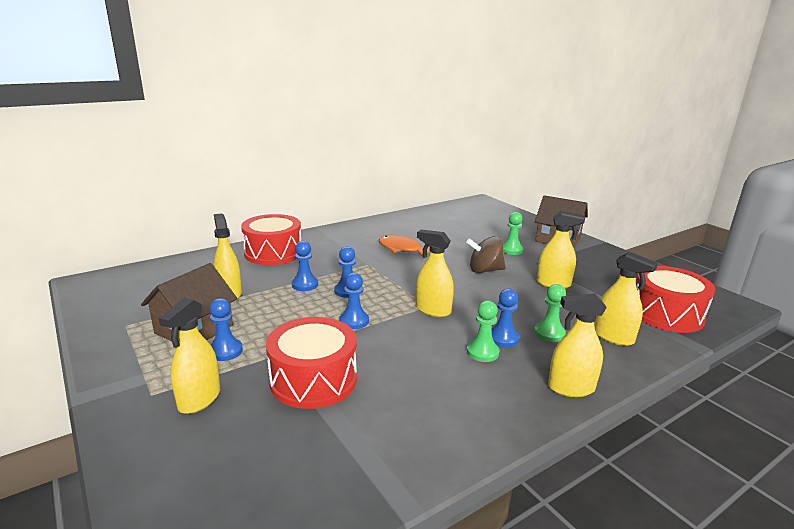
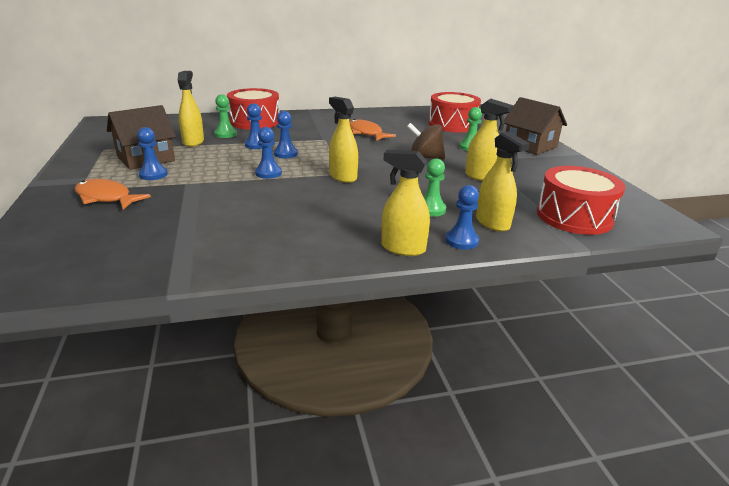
camera: 20 degrees right, 5 degrees up
yellow spray bottle [159,298,220,414] -> orange fish [75,179,151,210]
red drum [266,317,357,409] -> red drum moved to [429,92,481,132]
green pawn [467,300,499,362] -> green pawn moved to [214,94,237,138]
blue pawn [492,288,519,348] -> blue pawn moved to [445,185,479,250]

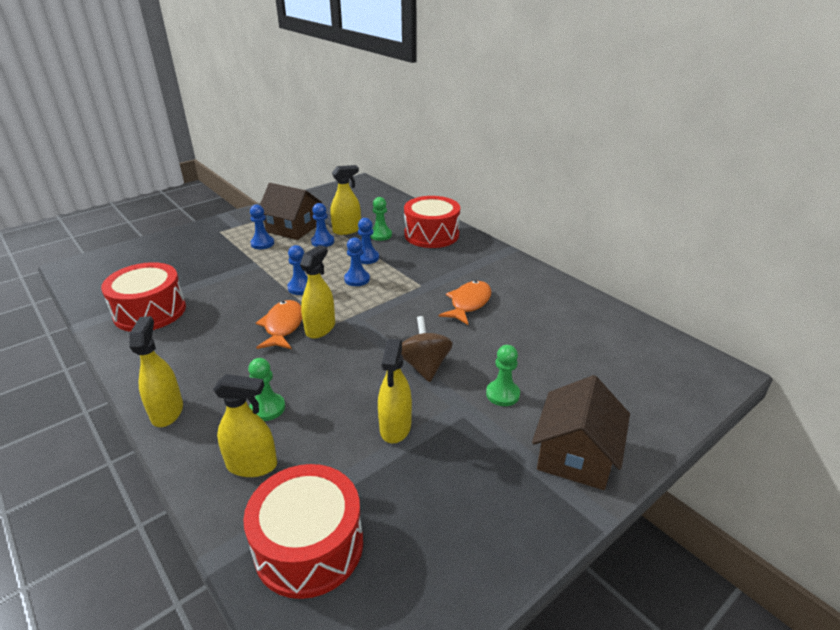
camera: 65 degrees right, 5 degrees up
orange fish [75,179,151,210] -> orange fish moved to [256,300,302,349]
red drum [429,92,481,132] -> red drum moved to [101,262,186,332]
blue pawn [445,185,479,250] -> blue pawn moved to [311,203,334,247]
yellow spray bottle [476,132,530,232] -> yellow spray bottle turned 120 degrees counterclockwise [213,374,277,477]

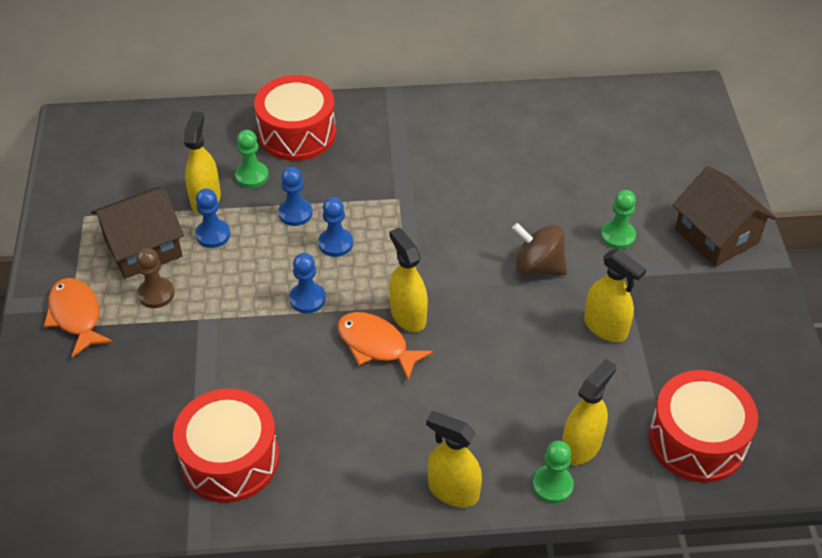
camera: 55 degrees left, 15 degrees up
green pawn [248,358,285,421] -> green pawn moved to [533,441,574,504]
blue pawn [250,205,274,249] -> brown pawn [136,248,174,308]
orange fish [439,281,492,325] -> orange fish moved to [44,278,113,358]

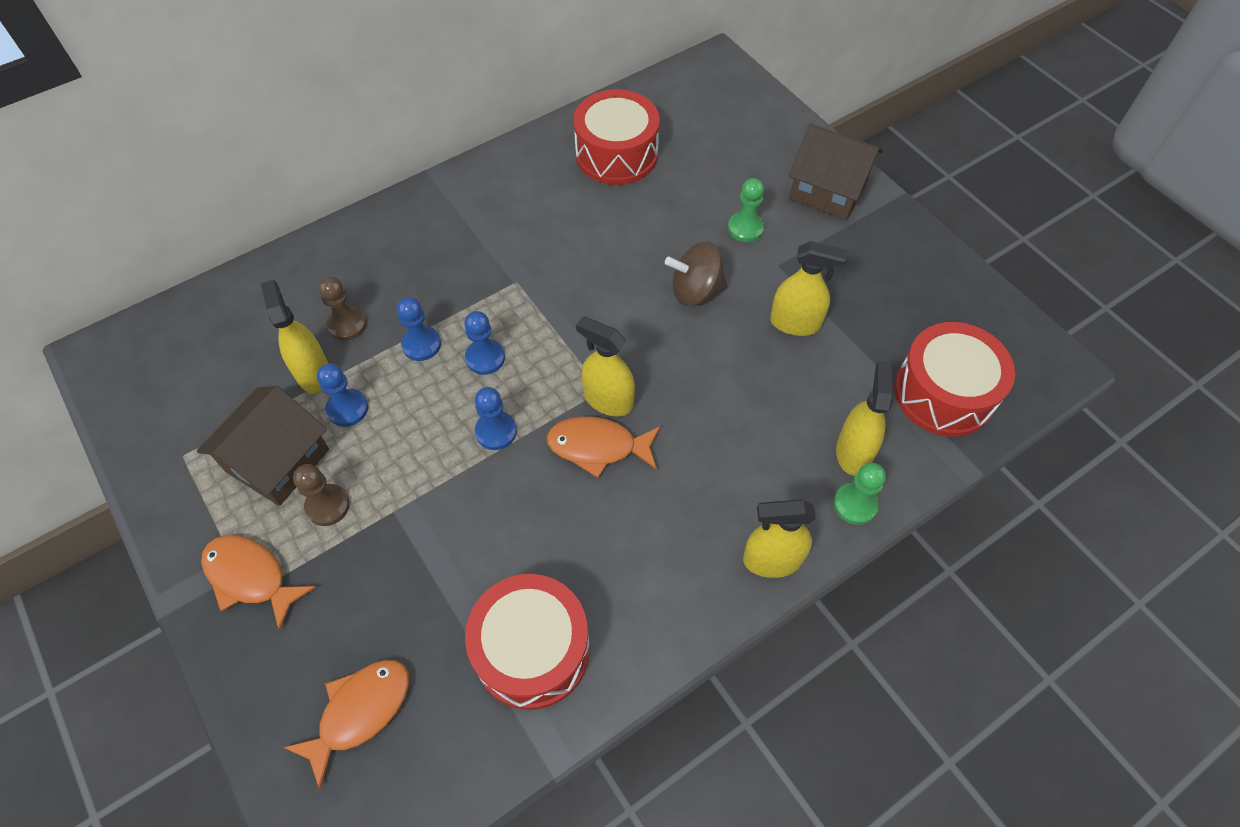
camera: 30 degrees left, 10 degrees up
green pawn [235,130,269,188] -> brown pawn [318,277,367,341]
red drum [254,75,336,161] -> red drum moved to [573,89,660,185]
none -> orange fish [283,660,409,789]

